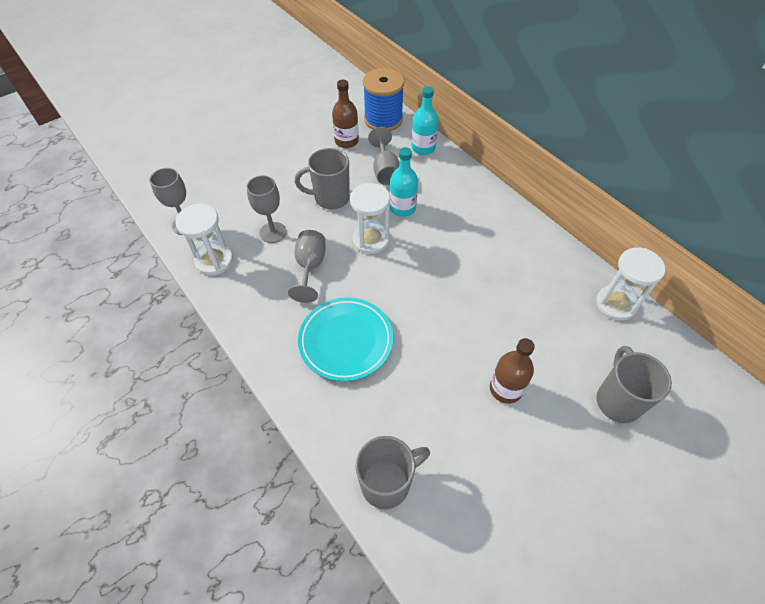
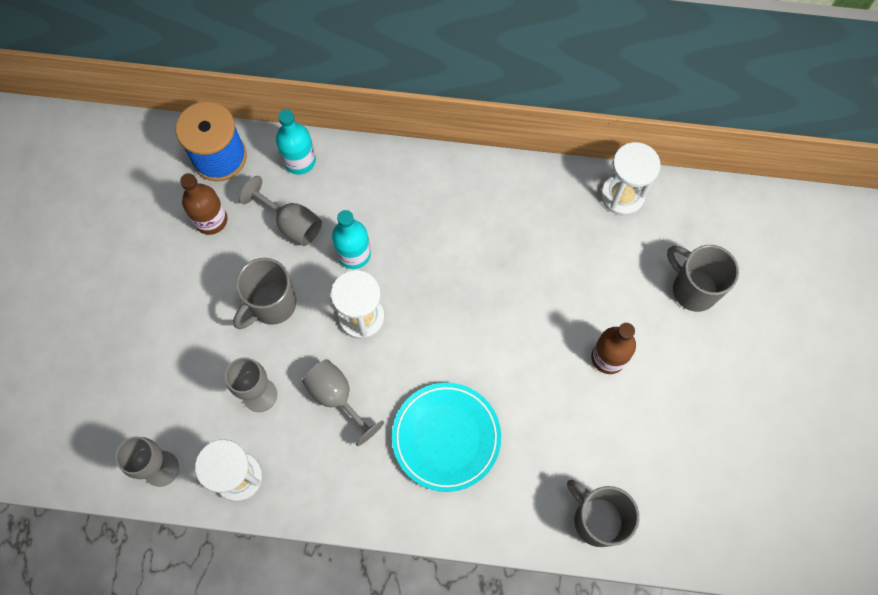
camera: 45 degrees left, 15 degrees up
grey mug [355,436,430,509] -> grey mug turned 60 degrees counterclockwise [567,480,640,547]

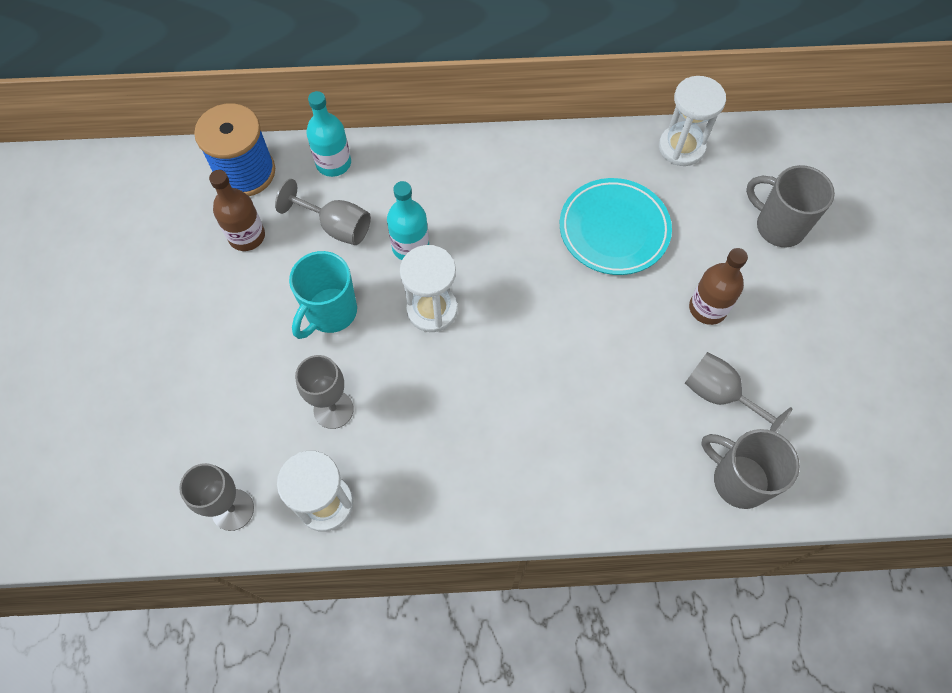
camera: 10 degrees left, 5 degrees down
grey mug [233,258,296,329] -> turquoise mug [289,251,357,339]
grey goblet [302,359,384,446] -> grey goblet moved to [685,352,793,433]
turquoise plate [392,383,501,492] -> turquoise plate moved to [560,178,672,275]

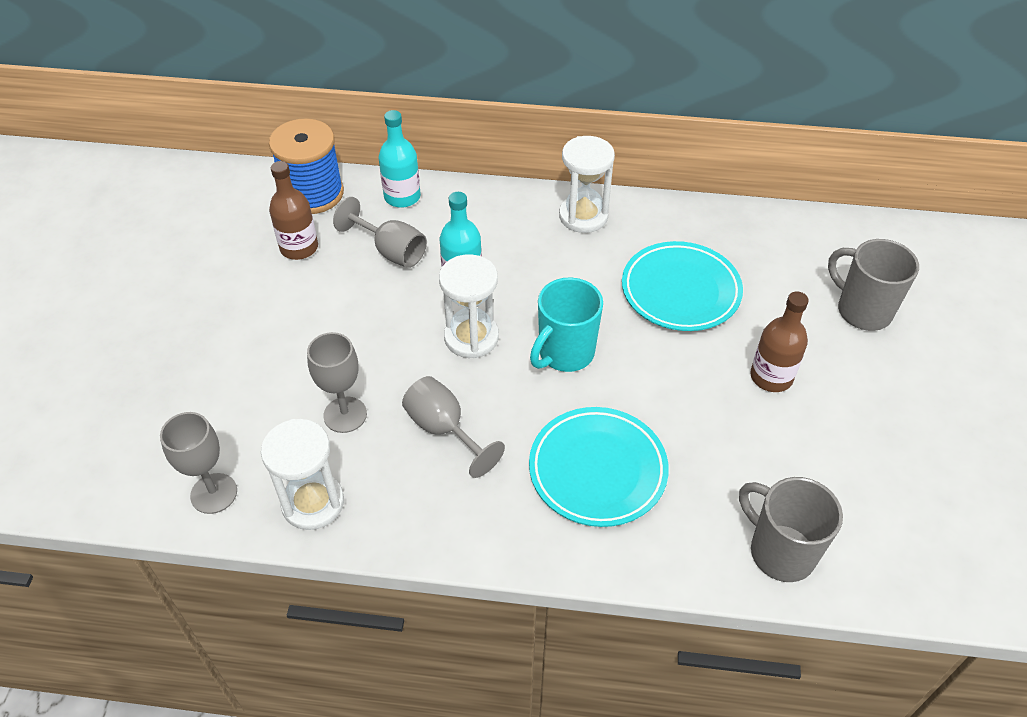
camera: 10 degrees right, 15 degrees down
turquoise mug [289,251,357,339] -> turquoise mug moved to [530,277,603,372]
white hourglass [659,76,726,166] -> white hourglass moved to [559,136,615,233]
grey goblet [685,352,793,433] -> grey goblet moved to [402,376,505,478]
none -> turquoise plate [529,407,669,527]

